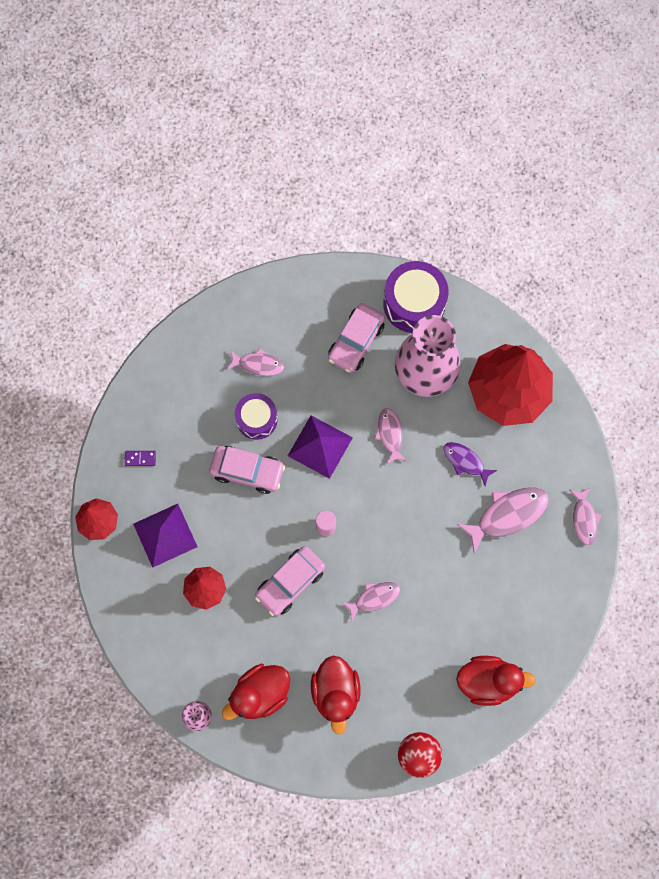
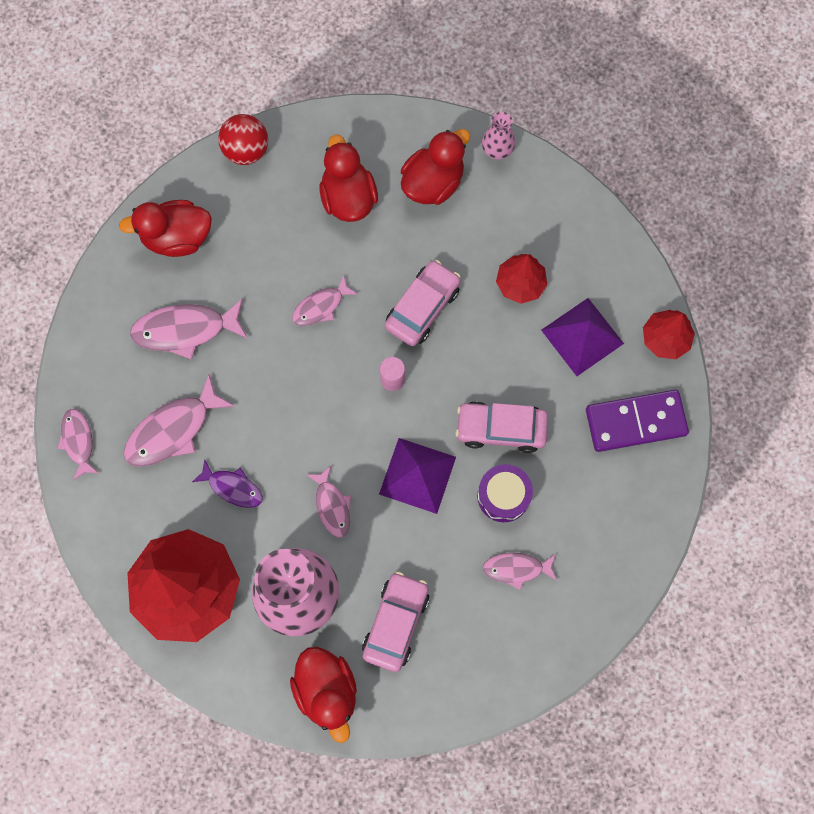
camera: 170 degrees right, 0 degrees up
purple domino [125,451,156,466] -> purple domino [586,390,689,452], size x2.49
purple drum [383,261,449,333] -> red duck [290,647,357,743]
none -> pink fish [130,298,248,359]

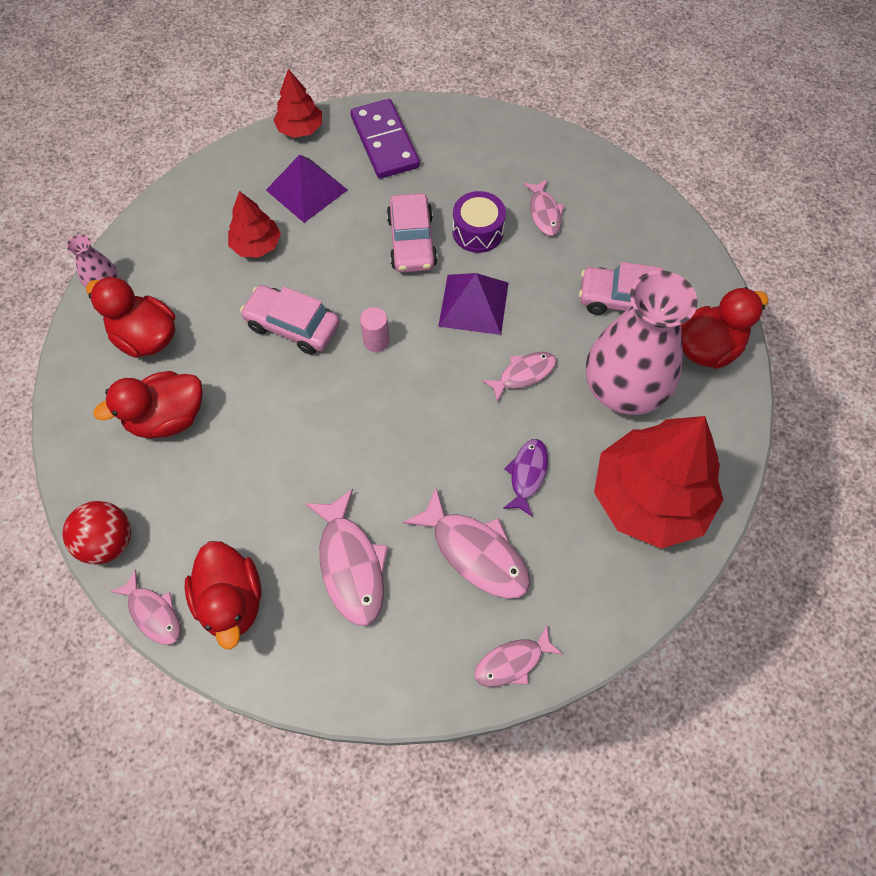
camera: 100 degrees left, 10 degrees down
pink fish [292,275,358,326] -> pink fish moved to [110,569,181,645]

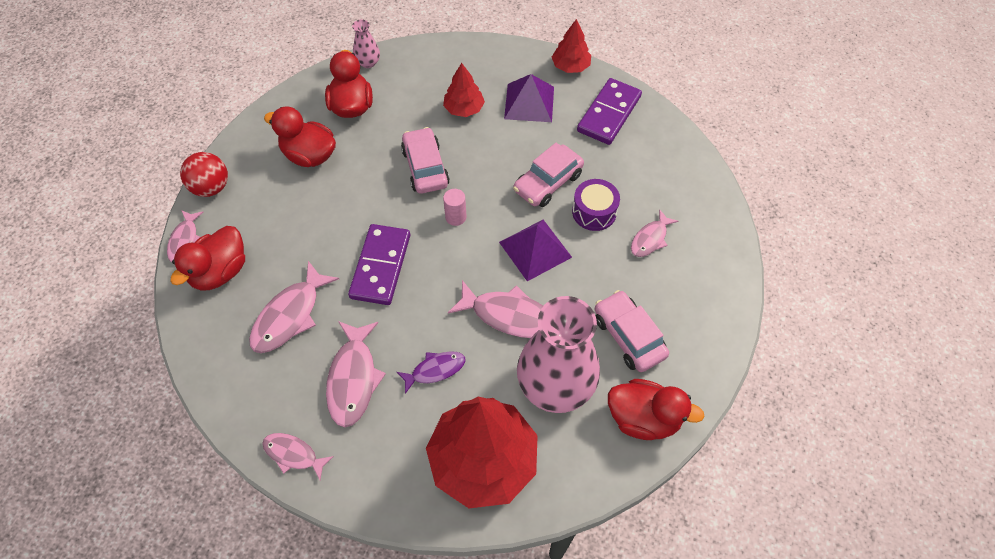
camera: 50 degrees right, 5 degrees down
pink fish [482,352,556,402] -> pink fish [448,280,543,338], size x1.64
none -> purple domino [348,224,410,305]

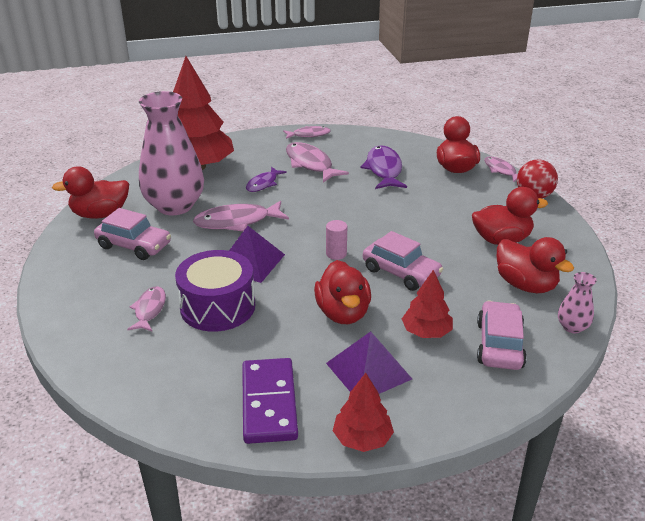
camera: 145 degrees right, 25 degrees down
pink fish [249,261,339,353] -> purple fish [361,145,407,189]
purple domino [348,224,410,305] -> none
pink car [513,143,584,207] -> pink car moved to [477,301,527,370]
purple drum [572,179,620,231] -> purple drum [175,250,255,332], size x1.54
none -> red duck [314,260,371,324]

